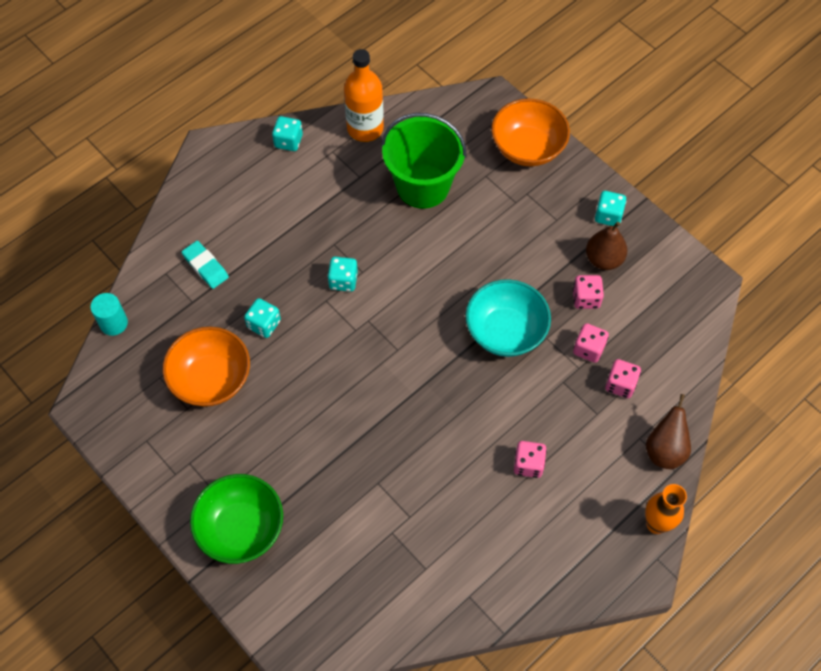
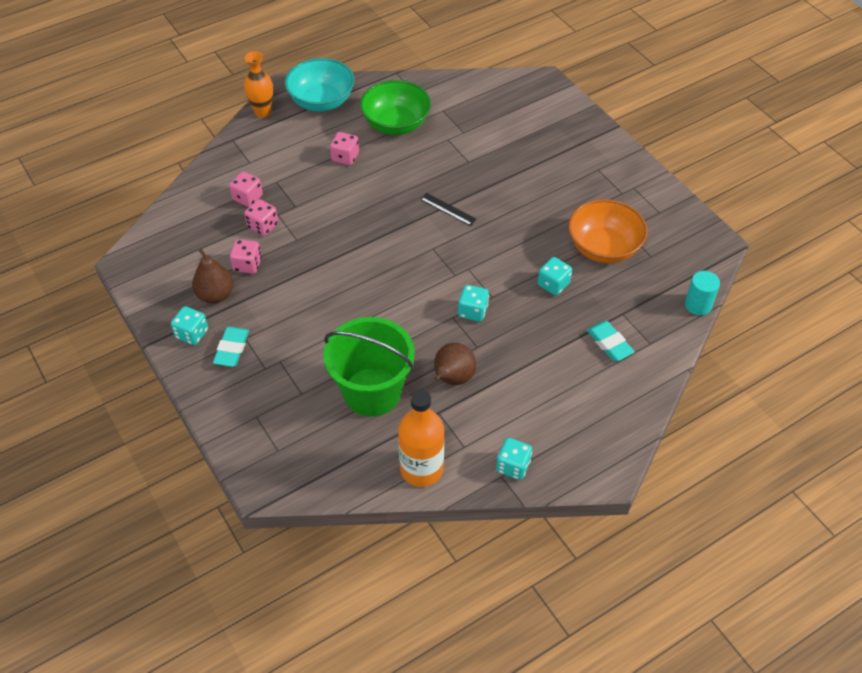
camera: 170 degrees left, 10 degrees down
green bowl [190,474,283,564] -> green bowl moved to [360,80,431,135]
turquoise bowl [465,279,551,357] -> turquoise bowl moved to [285,58,355,112]
orange bowl [491,99,570,166] -> none
brown pear [646,394,691,469] -> brown pear moved to [434,343,476,385]
none -> turquoise eraser [213,327,249,367]
none -> black ruler [420,193,477,226]

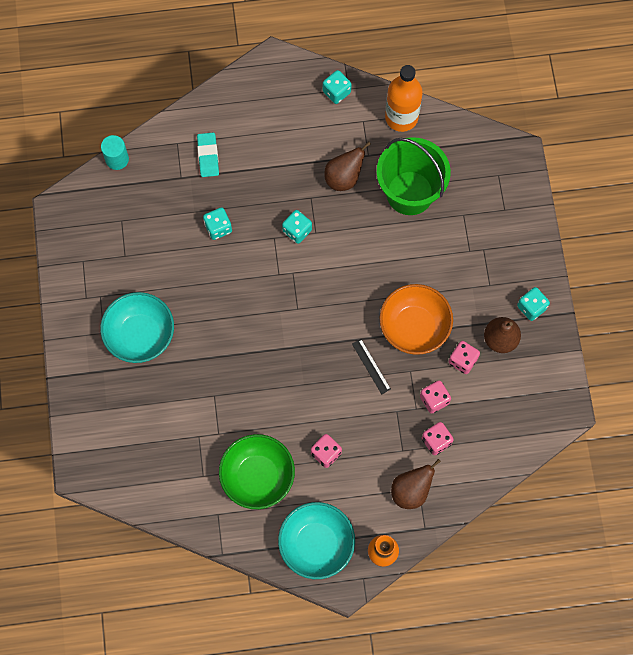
camera: 155 degrees left, 20 degrees up
turquoise eraser [213,327,249,367] -> none
black ruler [420,193,477,226] -> black ruler moved to [352,339,391,394]
orange bowl [568,199,647,264] -> orange bowl moved to [379,284,453,355]
none -> turquoise bowl [100,292,174,363]
none -> brown pear [391,459,441,509]

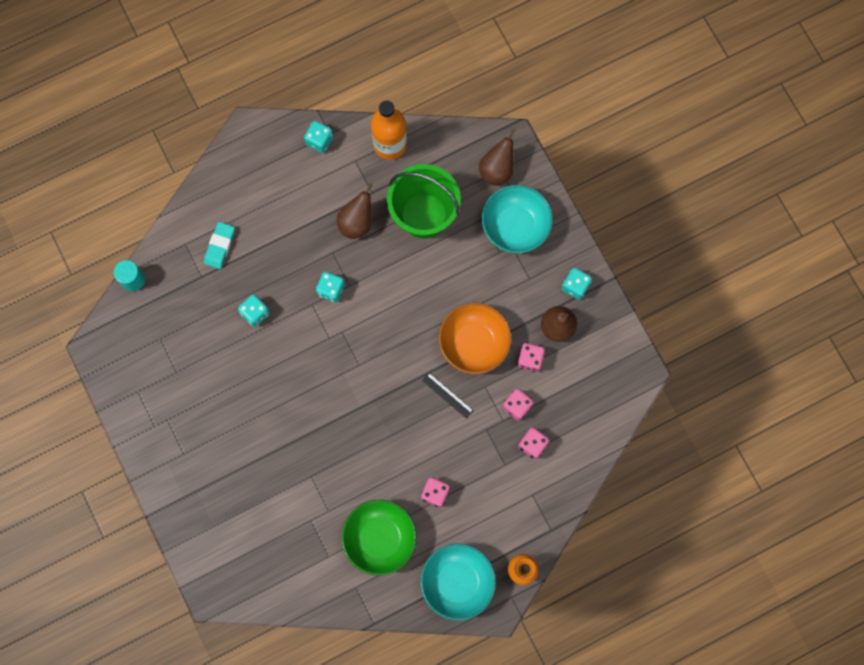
camera: 20 degrees left, 5 degrees up
turquoise bowl [100,292,174,363] -> turquoise bowl moved to [482,185,553,253]
turquoise eraser [197,133,219,177] -> turquoise eraser turned 45 degrees clockwise [204,222,235,269]
brown pear [391,459,441,509] -> brown pear moved to [479,129,516,186]

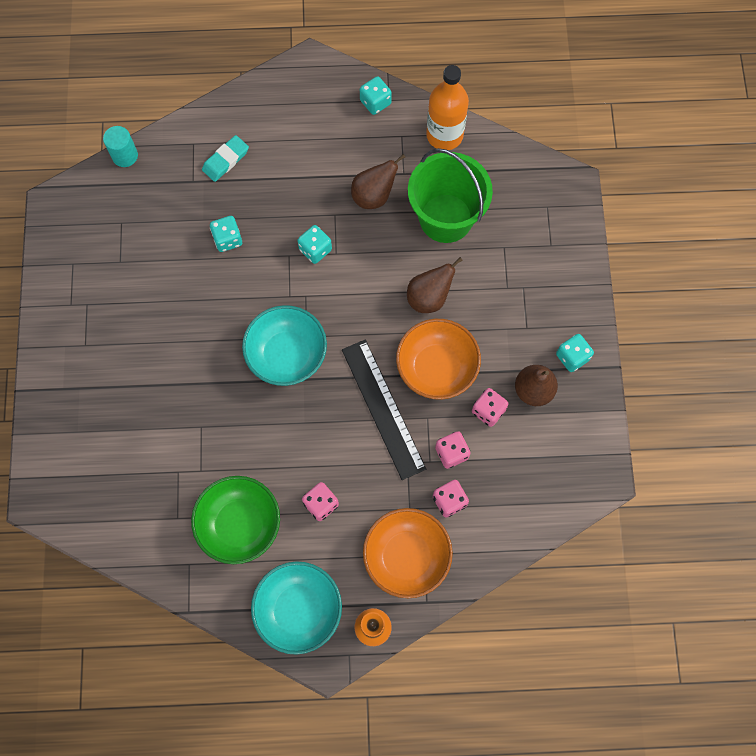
camera: 25 degrees right, 5 degrees down
black ruler [422,373,473,419] -> black ruler [342,340,426,480], size x2.14
brown pear [479,129,516,186] -> brown pear moved to [407,257,463,313]
turquoise bowl [482,185,553,253] -> turquoise bowl moved to [242,305,327,386]
none -> orange bowl [363,508,453,598]

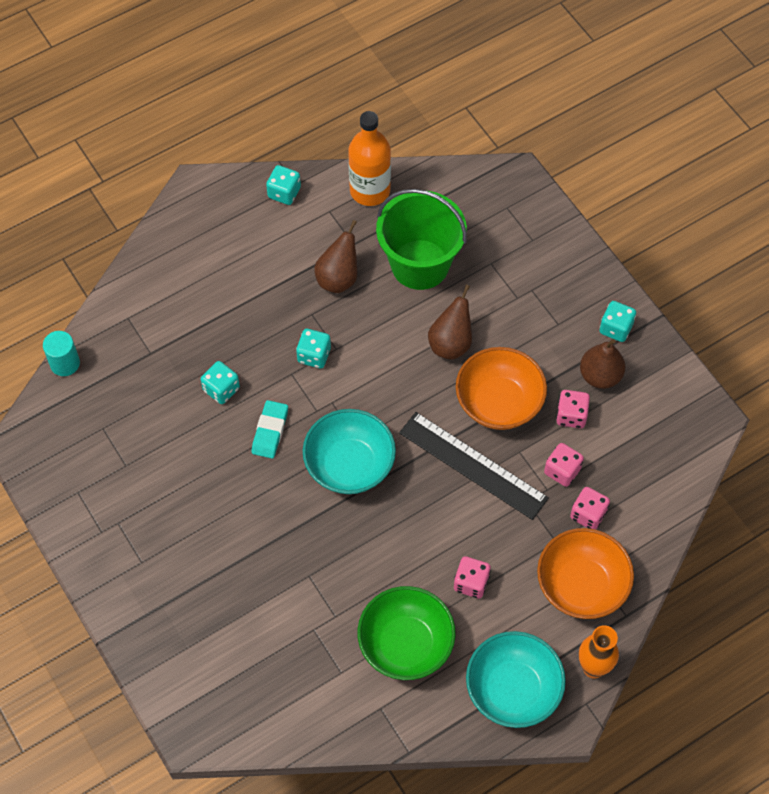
camera: 30 degrees left, 10 degrees down
turquoise eraser [202,135,249,182] -> turquoise eraser moved to [252,400,288,459]

